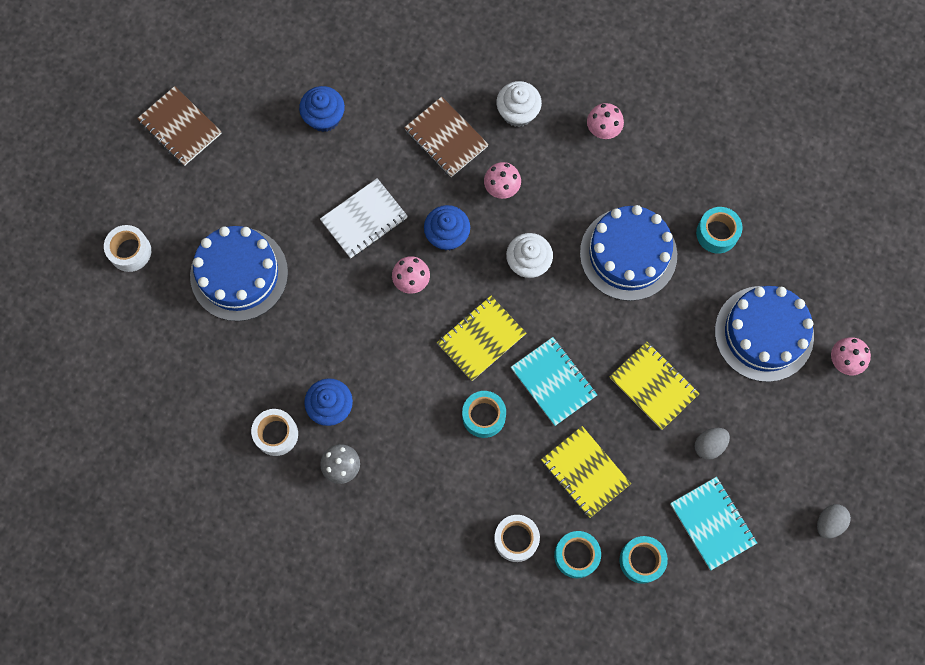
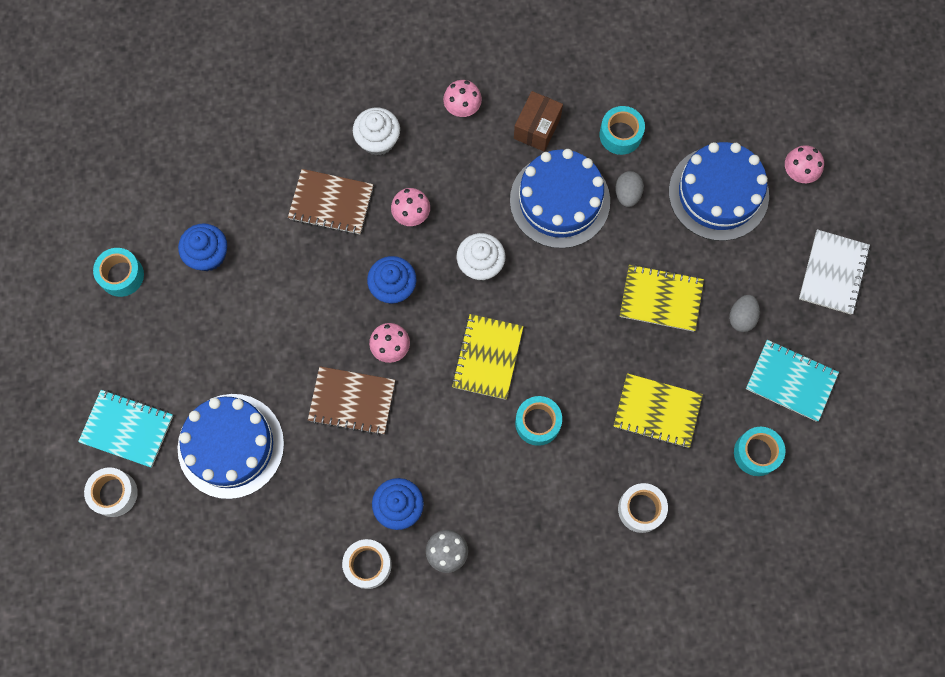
camera: 35 degrees left, 0 degrees up
brown notebook [137,86,222,166] -> brown notebook moved to [308,366,395,435]
white notebook [320,178,408,258] -> white notebook moved to [799,229,870,314]
turquoise notebook [511,337,597,426] -> turquoise notebook moved to [78,390,173,468]
turquoise tape [554,531,601,578] -> turquoise tape moved to [93,248,144,297]
grey egg [817,504,851,539] -> grey egg moved to [615,171,644,207]
none -> brown box [514,91,563,152]

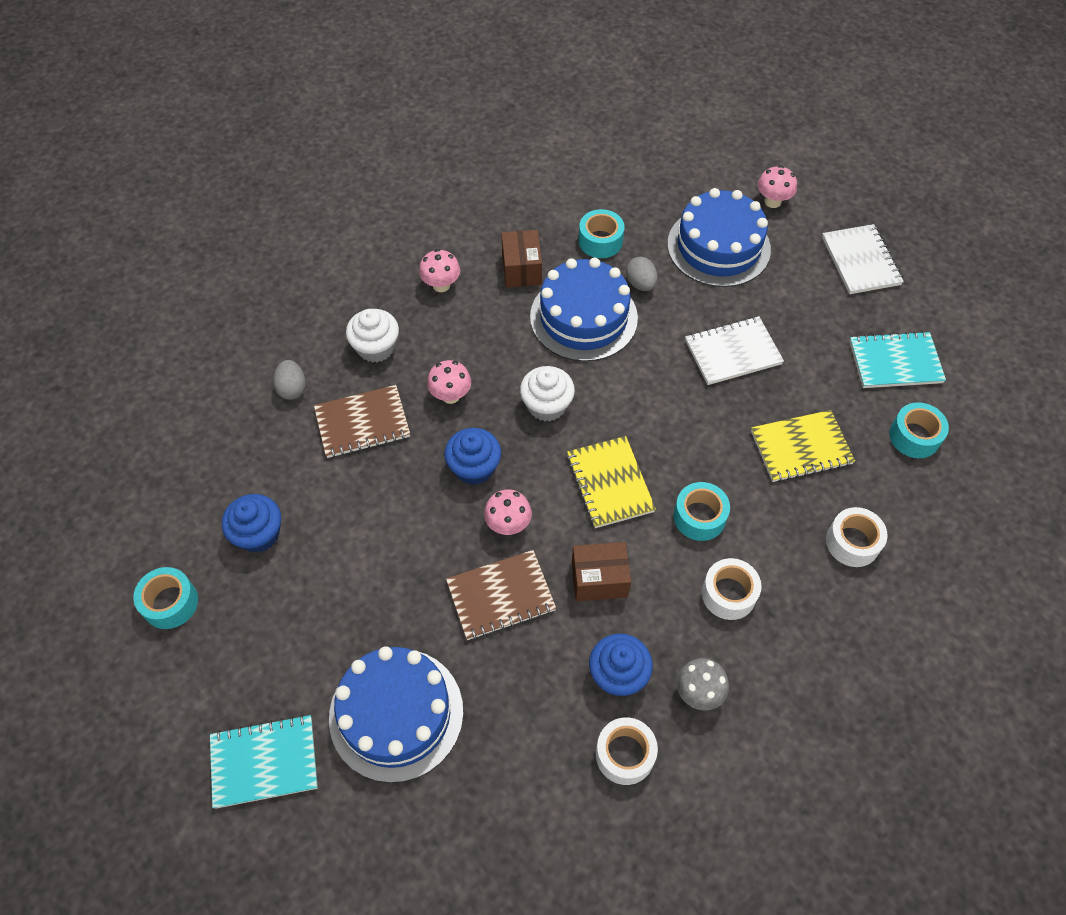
camera: 30 degrees left, 15 degrees down
white tape [84,467,138,517] -> white tape moved to [702,558,762,620]
yellow notebook [620,264,704,332] -> white notebook [685,316,784,385]
grey egg [729,295,760,332] -> grey egg moved to [273,360,306,400]
none -> brown box [572,542,631,601]

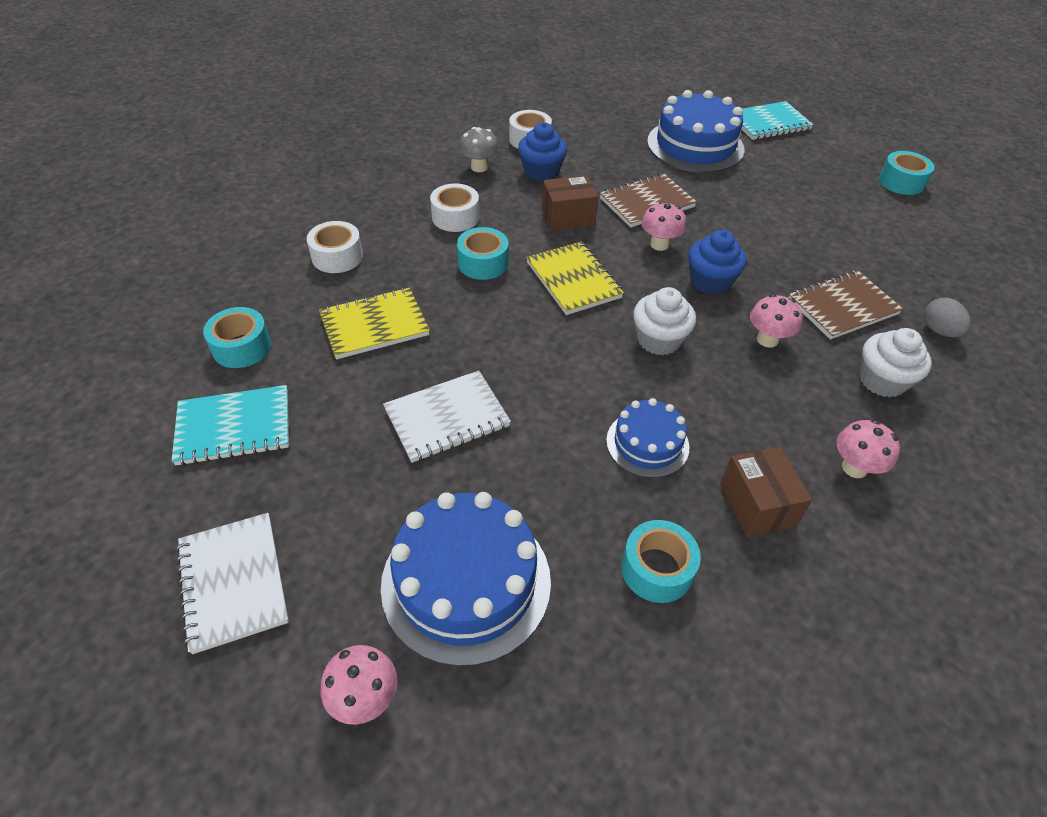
camera: 170 degrees right, 10 degrees down
blue cupcake [222,494,281,553] -> none
blue cake [530,258,638,362] -> blue cake [606,398,689,478], size x0.57
grey egg [626,257,658,291] -> none

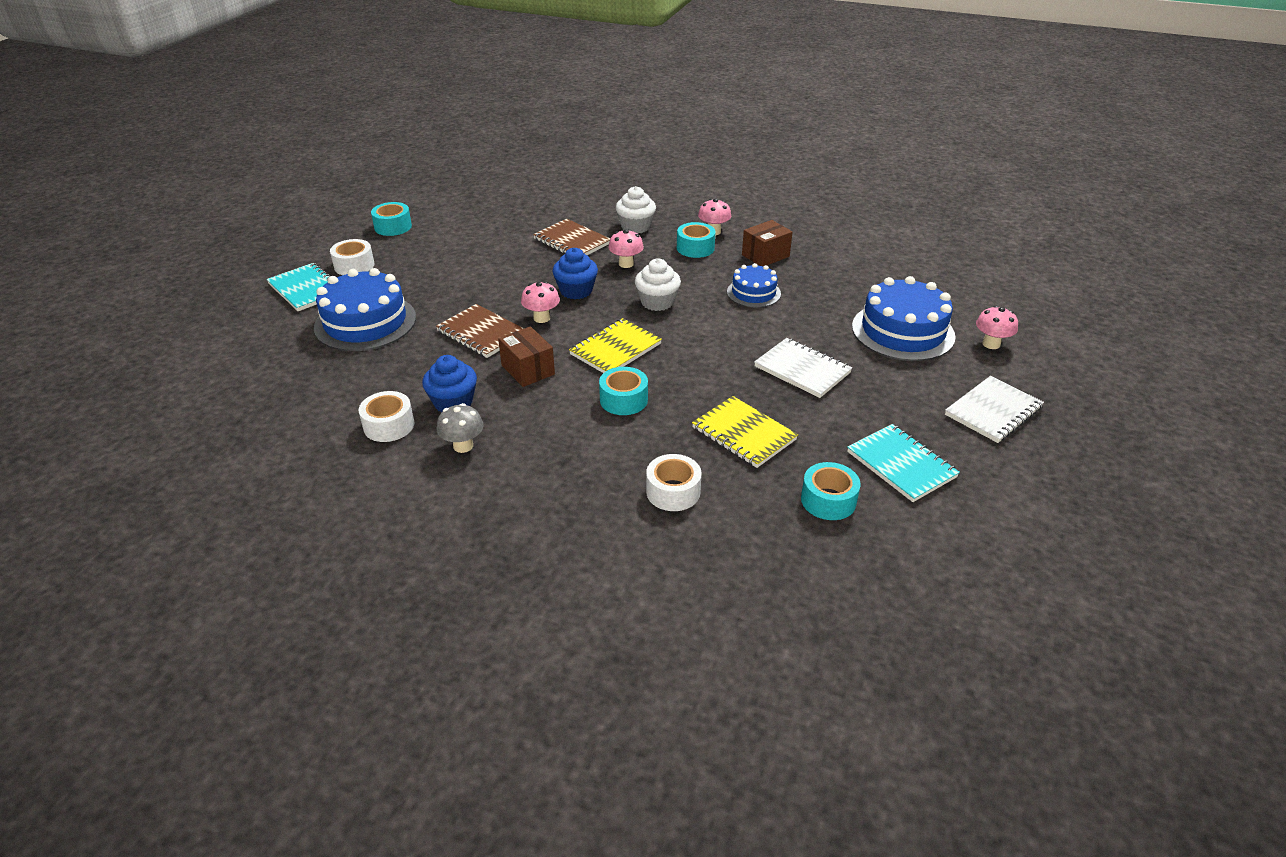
camera: 110 degrees left, 10 degrees down
white tape [430,183,479,232] -> white tape moved to [330,239,375,275]
turquoise tape [621,520,701,603] -> turquoise tape moved to [677,222,716,258]
grey egg [924,298,971,337] -> none

